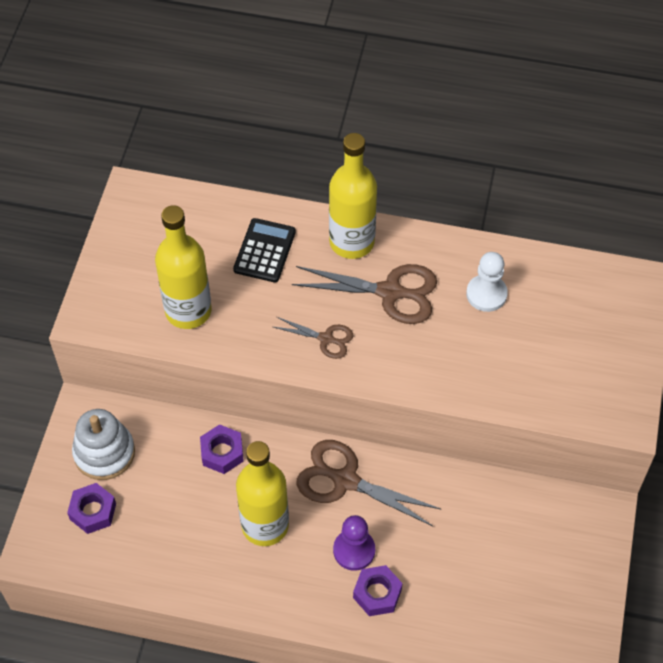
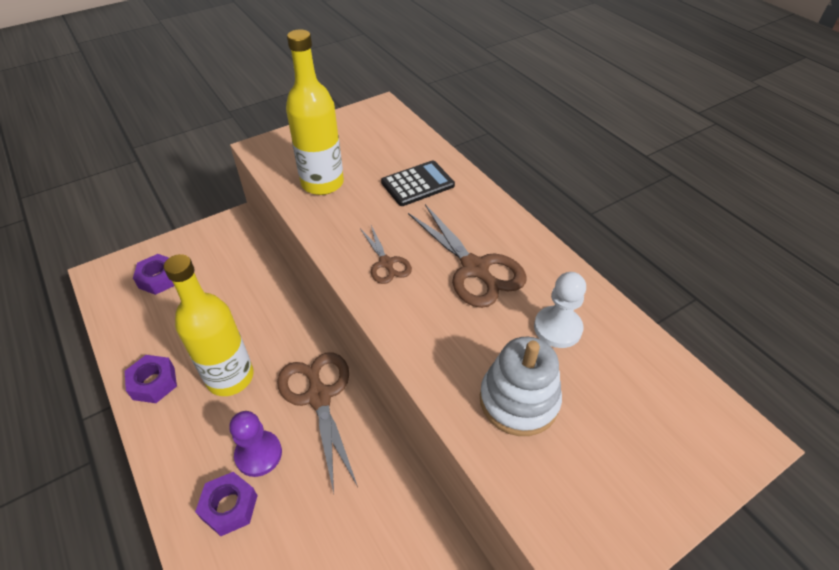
camera: 45 degrees right, 10 degrees down
white stacking toy [72,409,135,480] -> white stacking toy moved to [480,337,562,436]
purple nut [200,424,244,474] -> purple nut moved to [125,355,177,403]
yellow bottle [329,133,377,259] -> none

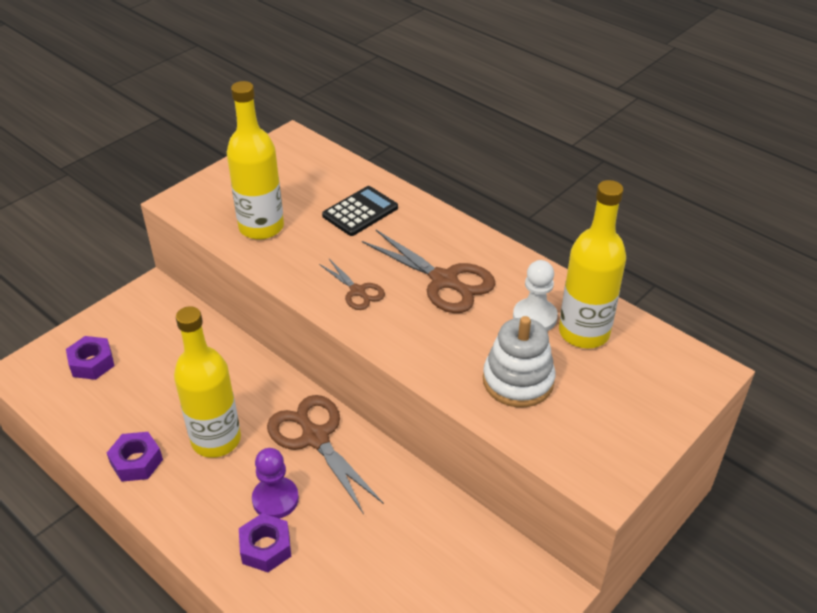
camera: 15 degrees left, 5 degrees down
none -> yellow bottle [559,180,626,348]

